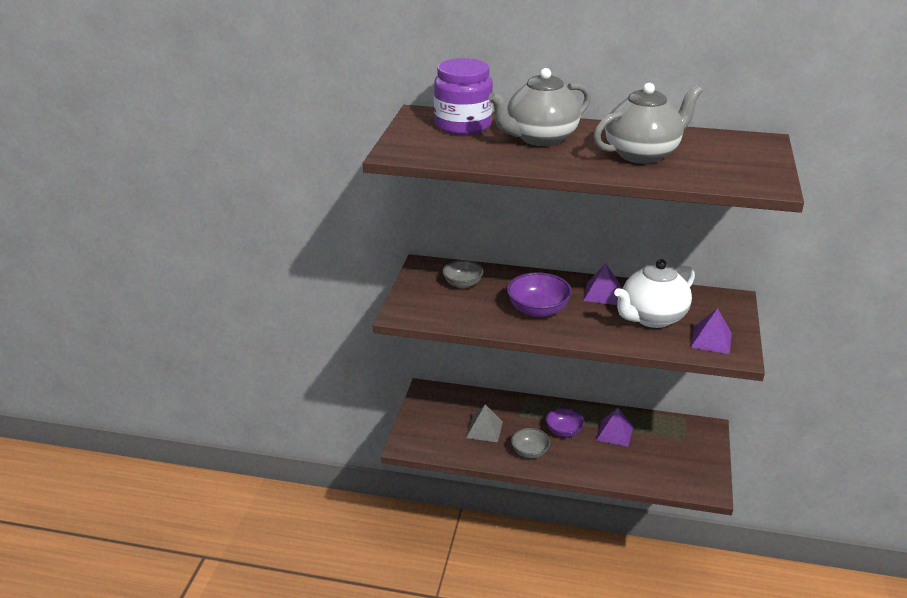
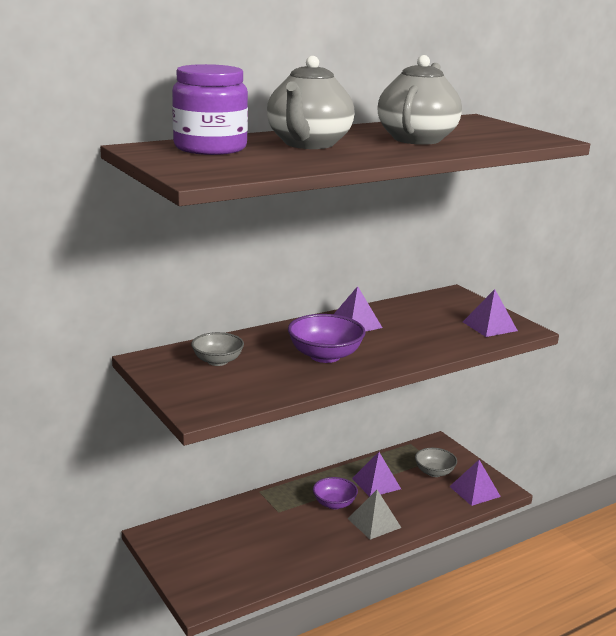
camera: 45 degrees left, 10 degrees down
grey pyramid [466,404,503,442] -> grey pyramid moved to [348,490,401,540]
grey bowl [511,428,551,458] -> grey bowl moved to [415,448,457,477]
white teapot [614,259,695,328] -> none
none -> purple pyramid [449,460,501,506]

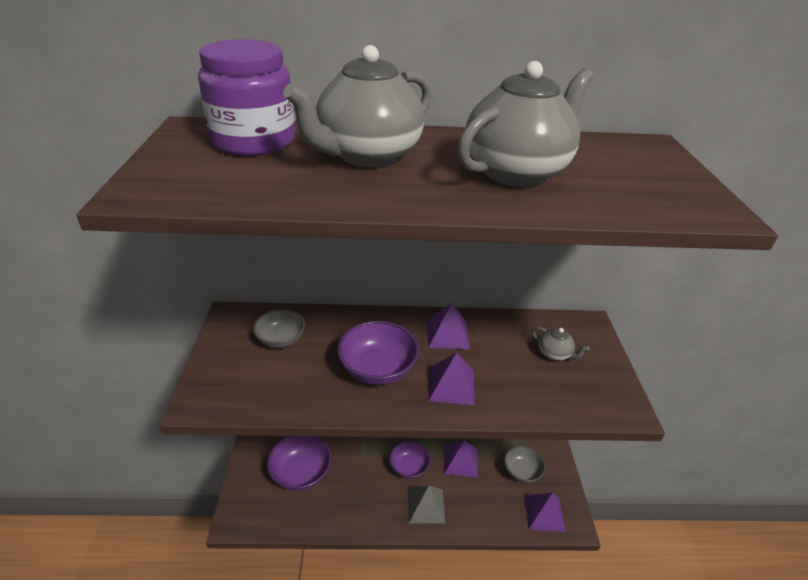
camera: 30 degrees right, 15 degrees up
purple pyramid [463,289,518,337] -> purple pyramid moved to [428,353,475,405]
none -> purple bowl [267,436,332,491]
none -> grey teapot [532,327,590,361]

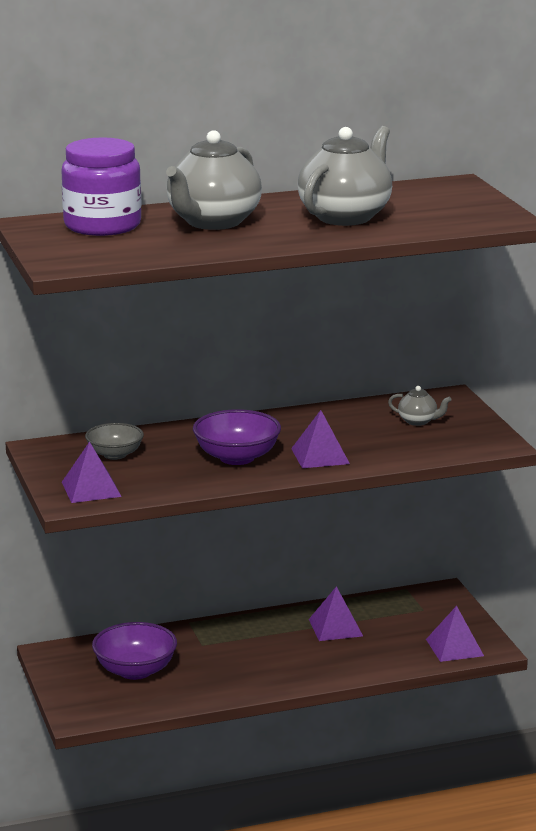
camera: 15 degrees left, 15 degrees down
purple bowl [390,441,430,479] -> none
grey pyramid [408,485,446,524] -> none
purple pyramid [427,302,470,349] -> purple pyramid moved to [62,441,122,503]
grey bowl [504,446,546,483] -> none

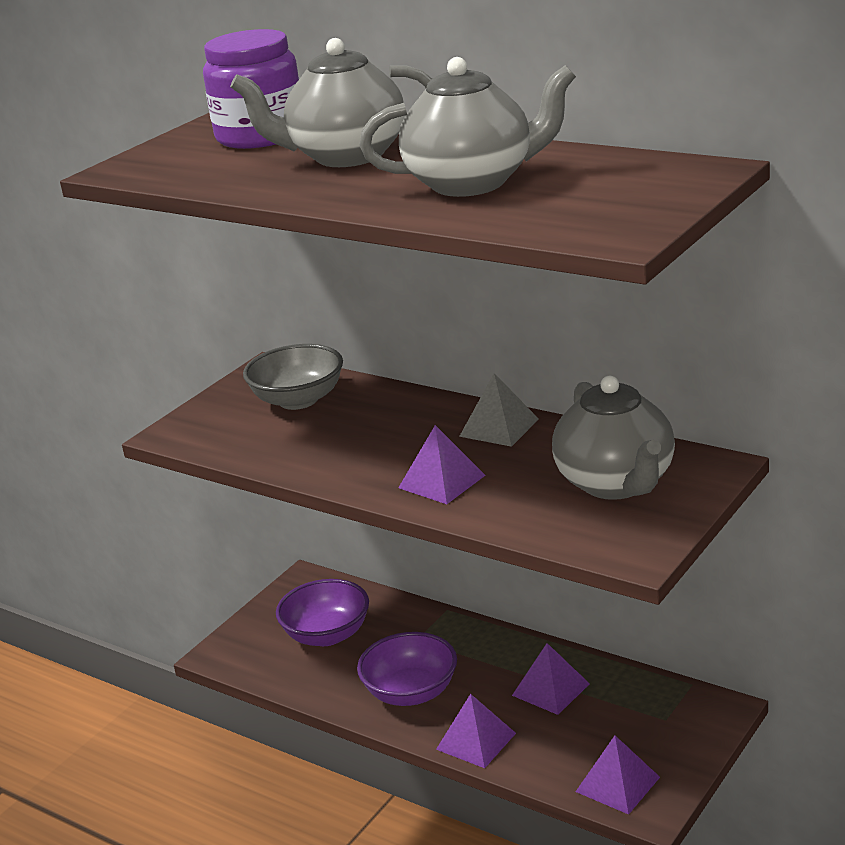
camera: 55 degrees right, 5 degrees up
purple pyramid [62,441,122,503] -> purple pyramid moved to [436,694,516,768]
grey bowl [85,423,144,460] -> grey bowl [243,344,343,410], size x1.51
purple bowl [193,409,281,465] -> purple bowl moved to [357,632,457,706]
grey teapot [388,386,451,426] -> grey teapot [552,376,675,500], size x2.25
none -> grey pyramid [459,373,539,447]

